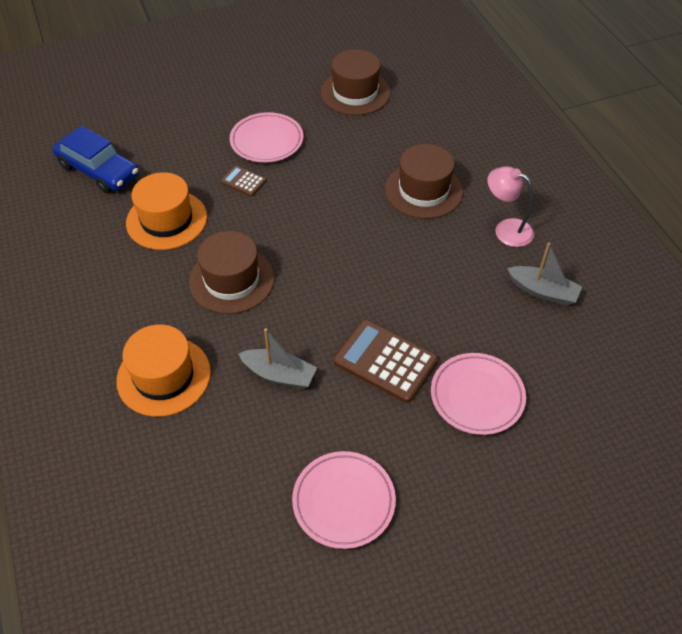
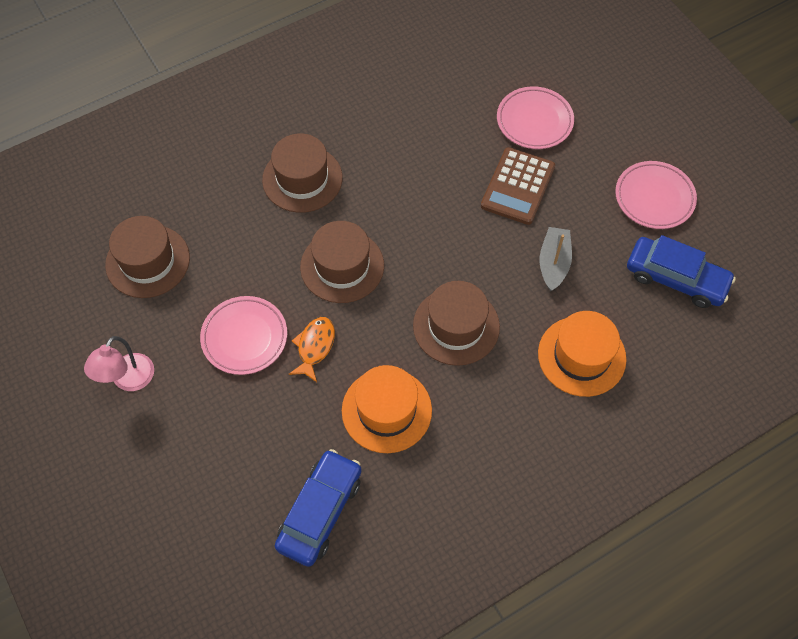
camera: 100 degrees left, 10 degrees up
brown calculator [221,166,266,197] -> orange fish [289,317,335,382]
pink lamp [488,166,534,247] -> pink lamp moved to [84,336,154,391]
grey boat [507,242,582,306] -> none
none -> brown hat [300,221,384,303]
none -> blue car [627,235,736,308]

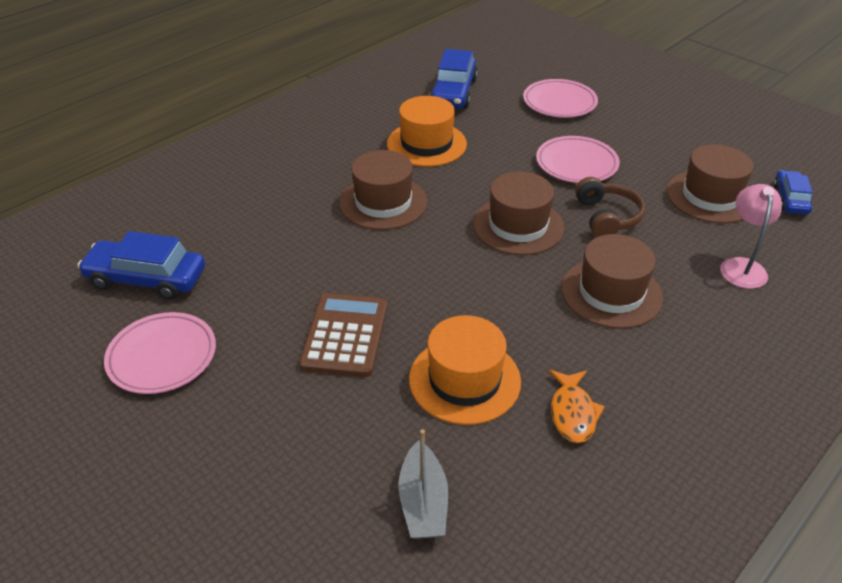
camera: 165 degrees right, 20 degrees down
pink lamp [84,336,154,391] -> pink lamp moved to [720,184,782,289]
orange fish [289,317,335,382] -> orange fish moved to [549,370,605,443]
pink plate [497,86,574,149] -> pink plate moved to [523,79,598,118]
orange hat [538,311,627,397] -> orange hat moved to [409,315,521,425]
grey boat [540,227,572,291] -> grey boat moved to [398,429,448,539]
none -> brown headphones [575,177,645,237]
none -> blue car [774,170,813,215]

